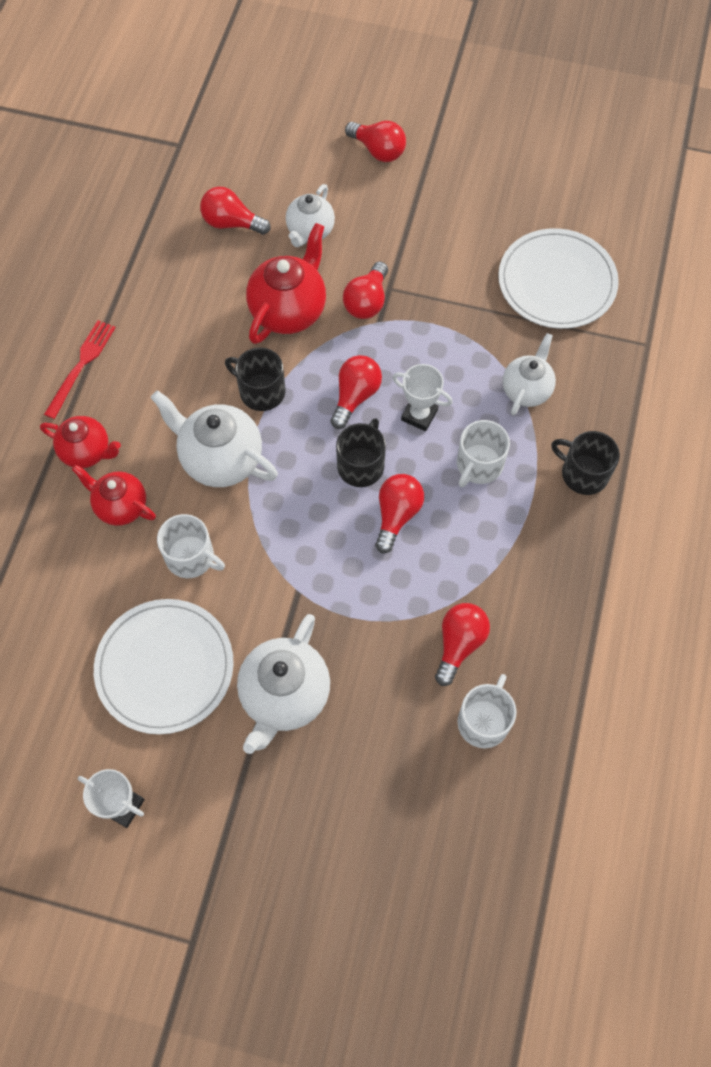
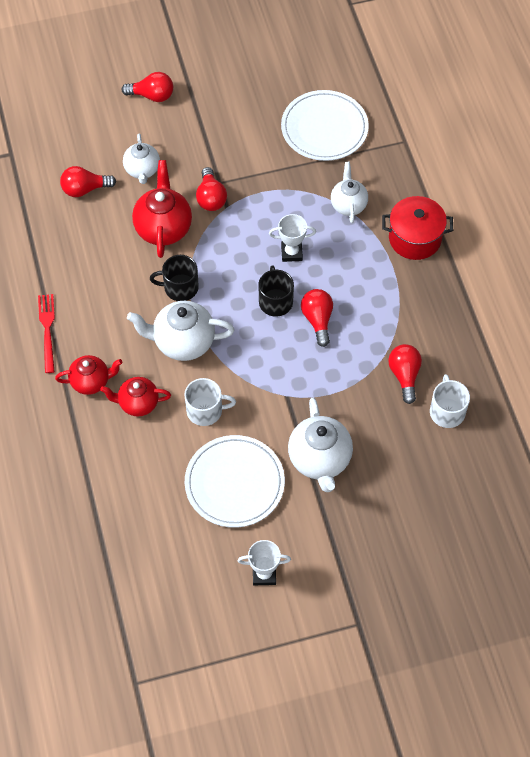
camera: 30 degrees left, 5 degrees down
red light bulb [330,355,382,429] -> none
white mug [457,420,510,487] -> none
black mug [551,431,620,495] -> red pot [382,196,453,260]

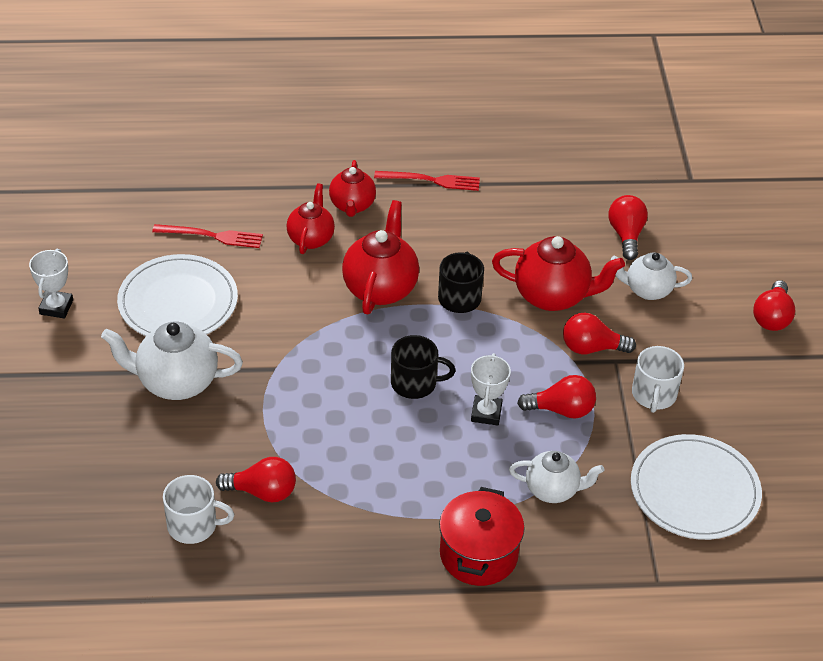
camera: 100 degrees right, 15 degrees down
white teapot [127,301,235,361] -> red teapot [342,200,419,315]
white mug [184,378,236,426] -> white mug moved to [632,346,684,413]
red light bulb [301,289,333,347] -> red light bulb moved to [517,375,596,418]
none -> red fork [152,224,263,248]

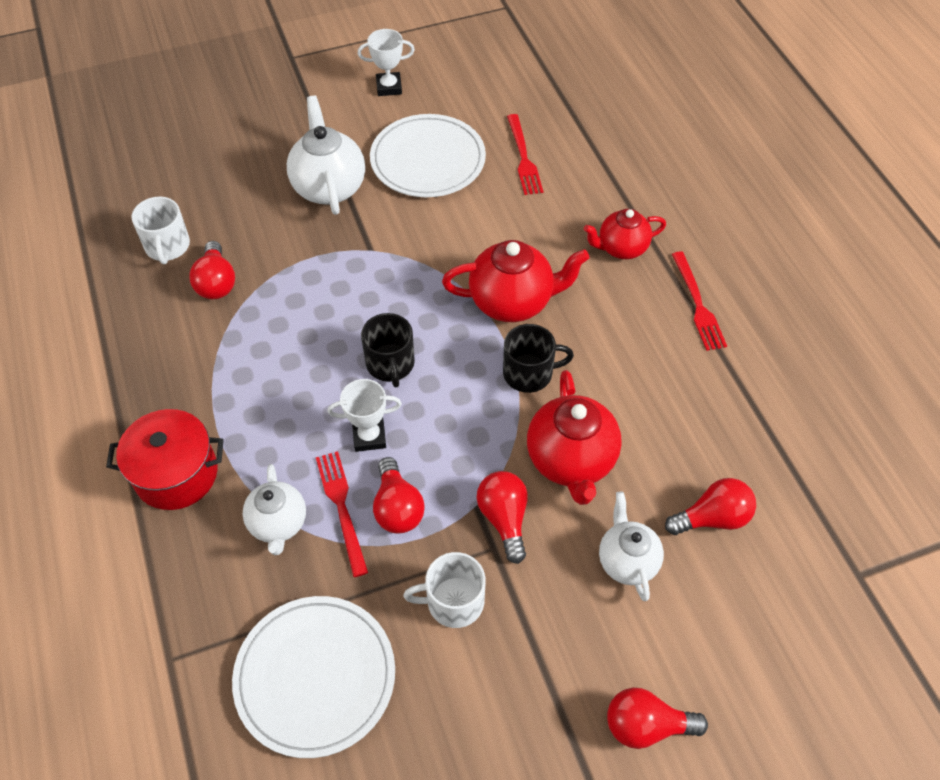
camera: 75 degrees right, 10 degrees up
red teapot [286,183,335,254] -> none
none -> red fork [316,451,368,577]

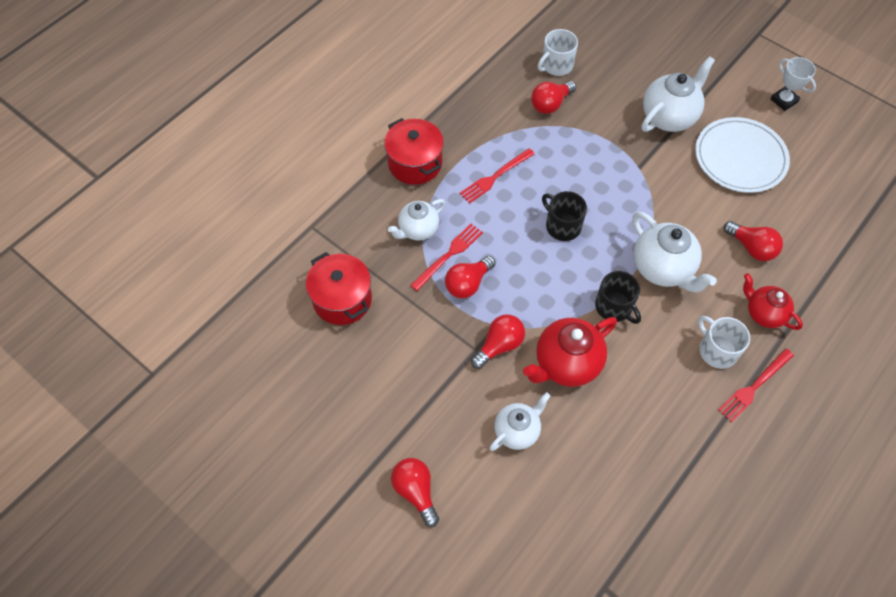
camera: 60 degrees right, 5 degrees up
white plate [232,596,395,758] -> red pot [306,252,372,325]
white trophy [327,379,402,452] -> none
black mug [361,313,415,387] -> black mug turned 90 degrees clockwise [542,191,587,241]
white mug [404,552,486,628] -> white mug moved to [698,316,750,369]
red teapot [442,240,590,322] -> white teapot [633,212,717,293]
red fork [507,114,543,195] -> red fork moved to [459,148,535,204]
red light bulb [665,478,756,535] -> red light bulb moved to [724,221,783,261]

